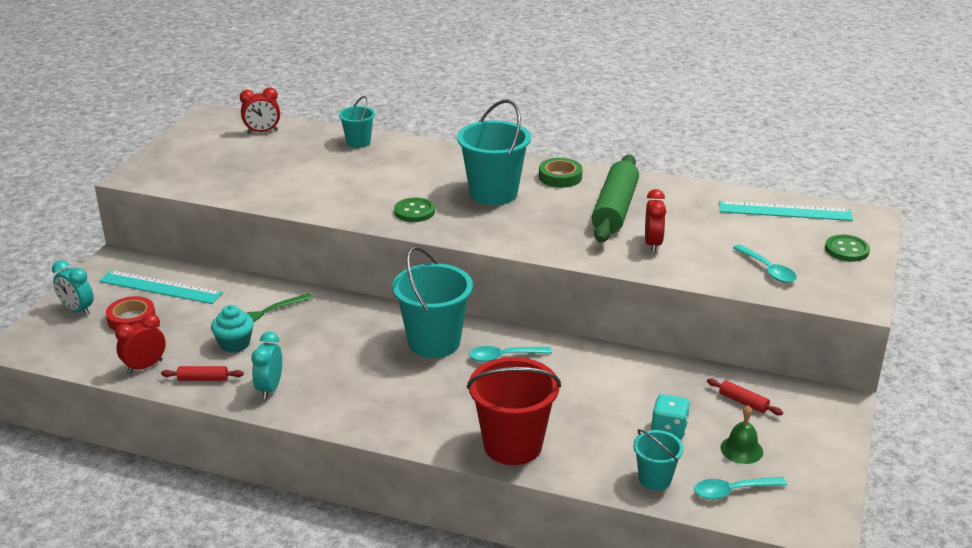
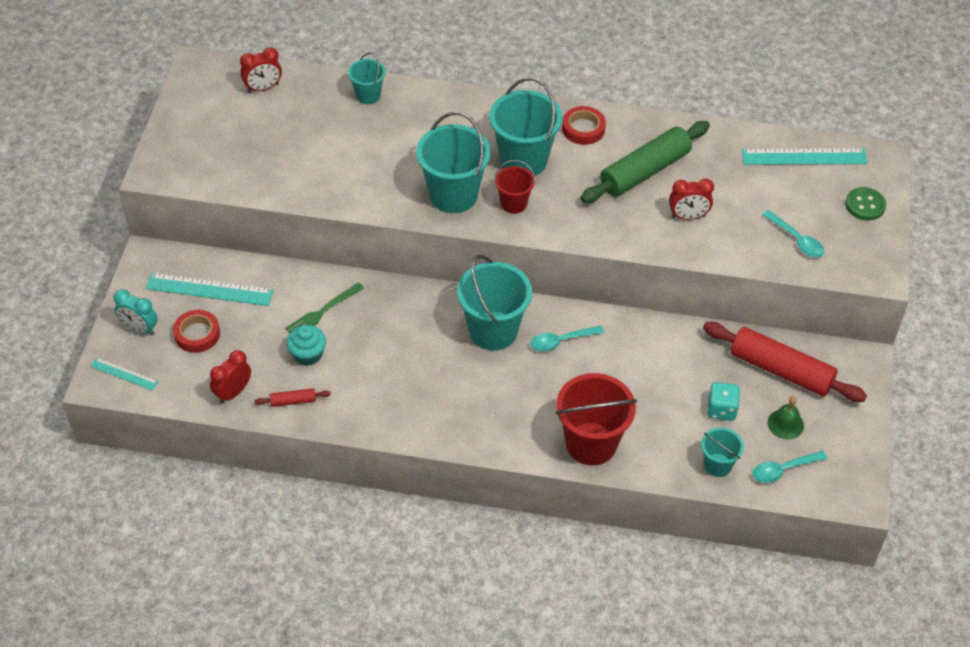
camera: 10 degrees left, 20 degrees up
turquoise clock [251,332,282,399] -> none
green button [394,197,435,222] -> turquoise bucket [416,112,491,213]
green tape [539,158,583,188] -> red tape [562,106,606,145]
green rolling pin [592,155,639,242] -> green rolling pin turned 45 degrees clockwise [581,121,710,203]
red clock [645,189,666,252] -> red clock turned 90 degrees clockwise [669,178,714,220]
red rolling pin [707,378,783,415] -> red rolling pin [703,322,867,402], size x2.35
none -> turquoise ruler [90,358,158,390]
none -> red bucket [494,160,535,214]

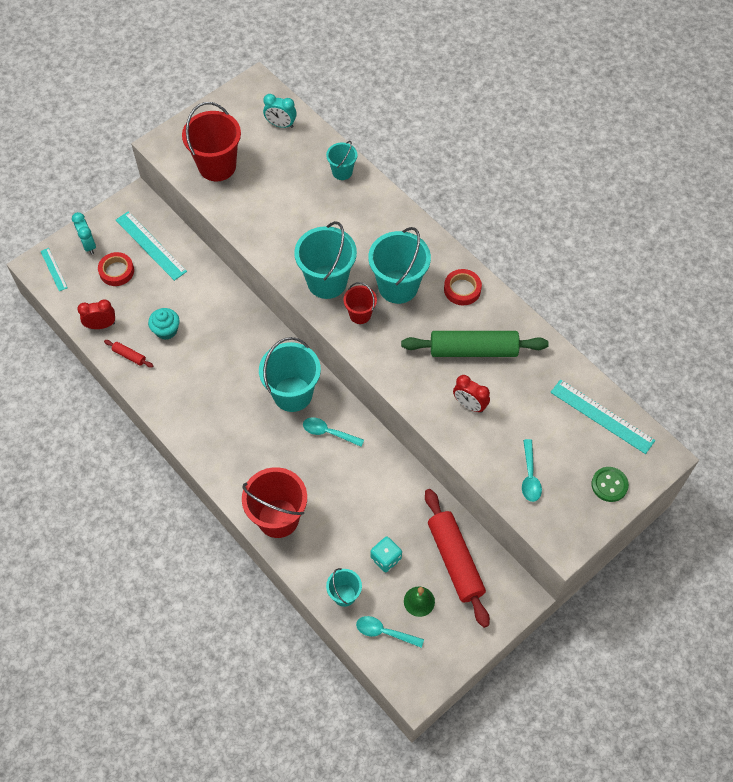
camera: 40 degrees right, 10 degrees up
red clock [240,47,282,93] -> turquoise clock [263,94,297,128]
green fork [285,282,364,333] -> none
none -> red bucket [182,102,241,181]

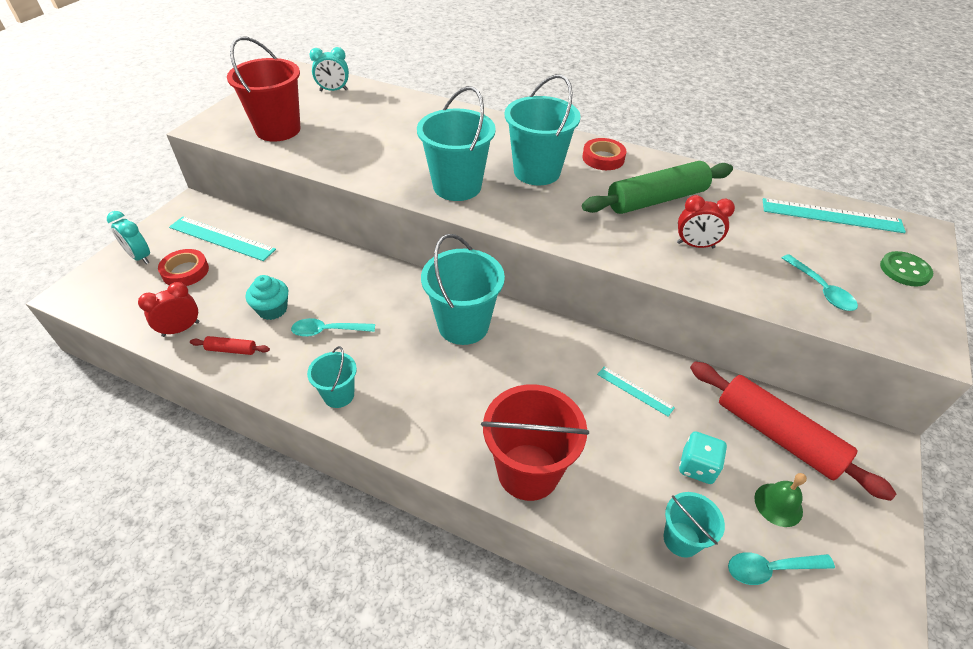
camera: 25 degrees left, 15 degrees down
turquoise ruler [40,248,67,291] -> turquoise ruler moved to [597,367,675,417]
turquoise spoon [303,417,364,447] -> turquoise spoon moved to [291,318,375,337]
turquoise bucket [326,141,357,180] -> turquoise bucket moved to [307,346,357,408]
red bucket [343,282,377,324] -> none

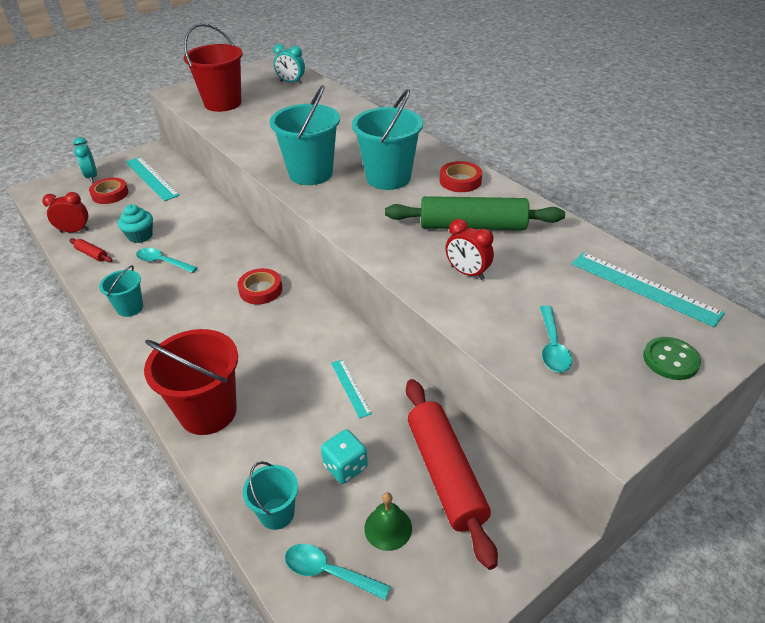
camera: 30 degrees right, 5 degrees down
turquoise bucket [421,234,505,345] -> red tape [237,268,282,305]

